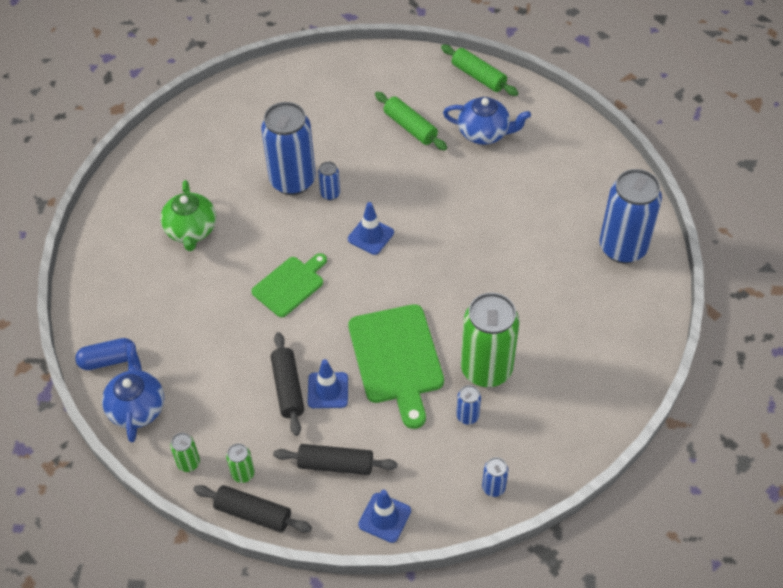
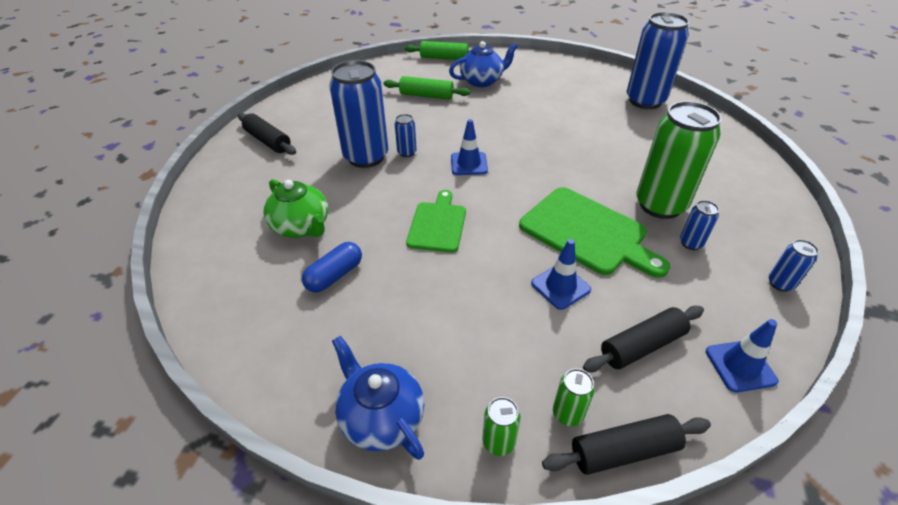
camera: 35 degrees left, 10 degrees down
blue capsule [75,338,136,370] -> blue capsule moved to [302,242,362,293]
black rolling pin [271,332,304,436] -> black rolling pin moved to [238,113,296,155]

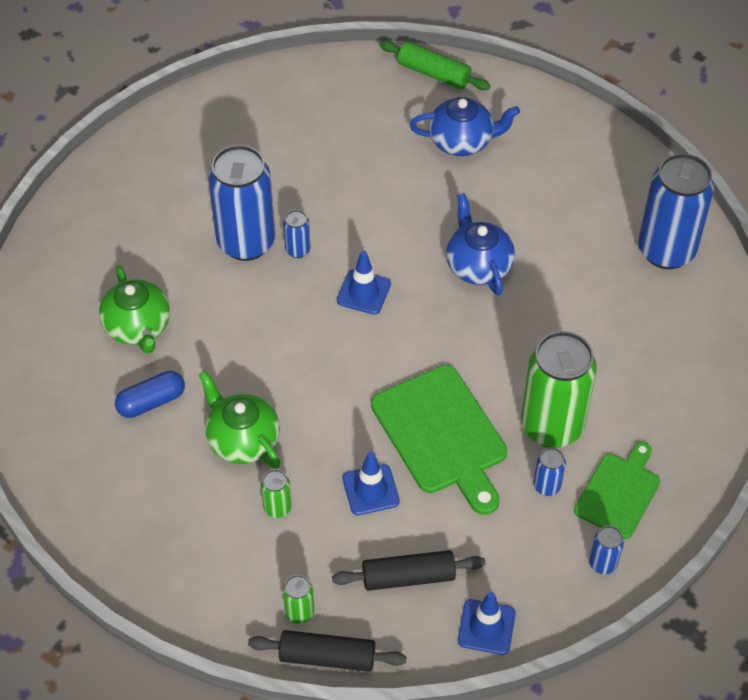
camera: 20 degrees right, 10 degrees up
black rolling pin [238,113,296,155] -> none
blue teapot [332,336,425,460] -> blue teapot moved to [446,193,515,296]
green rolling pin [383,76,470,100] -> none
green cutting board [406,190,466,253] -> green cutting board moved to [574,442,660,539]
green can [483,397,521,456] -> green can moved to [261,469,292,518]
none -> green teapot [199,371,280,469]

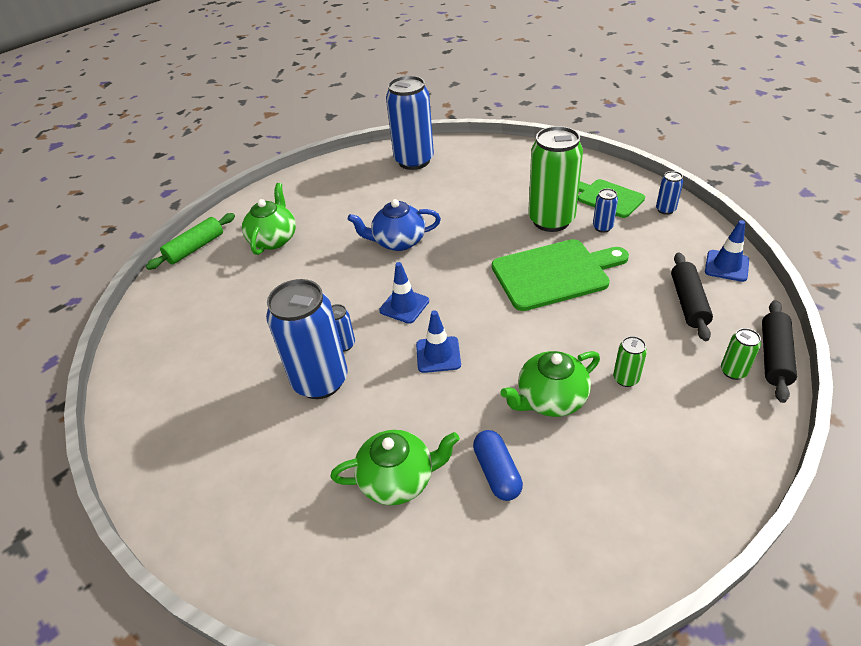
camera: 75 degrees left, 10 degrees down
blue traffic cone [343,452,400,515] -> blue traffic cone moved to [416,310,461,373]
blue teapot [410,97,520,156] -> green teapot [242,183,296,255]

